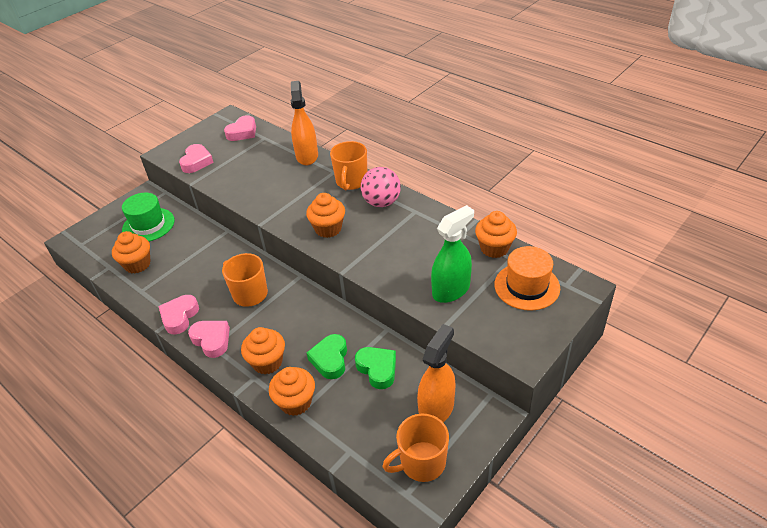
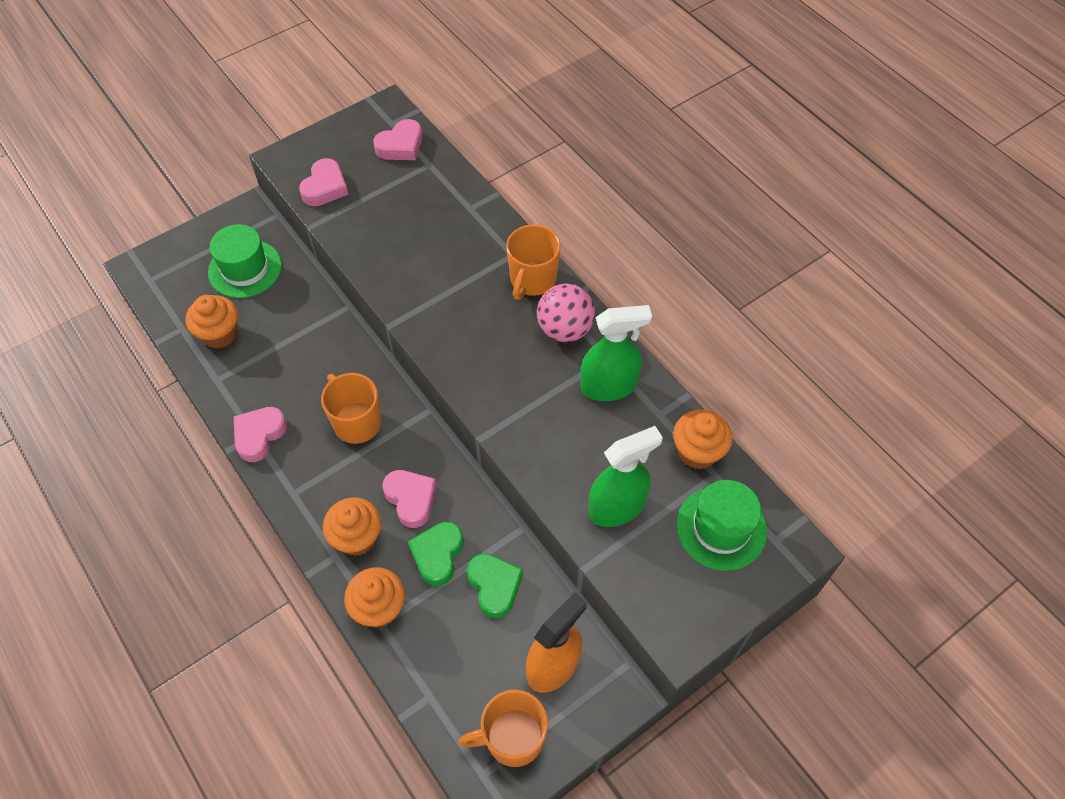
camera: 10 degrees right, 15 degrees up
pink heart [188,321,230,358] -> pink heart moved to [382,470,437,528]
orange spray bottle [291,81,318,165] -> none
orange cupcake [306,193,345,238] -> none
orange hat [495,246,560,311] -> green hat [676,480,767,571]
none -> green spray bottle [581,305,652,401]

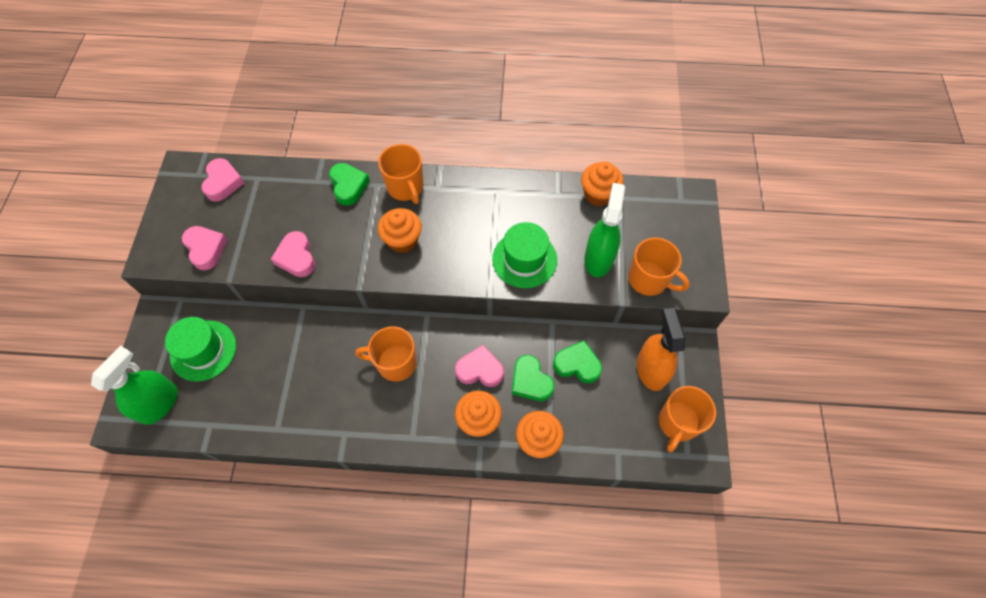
camera: 50 degrees left, 5 degrees up
orange cupcake [185,295,238,348] -> orange cupcake moved to [378,208,422,253]
pink heart [234,407,287,462] -> pink heart moved to [271,231,315,277]
pink ball [537,283,595,342] -> none
green spray bottle [581,305,652,401] -> green spray bottle moved to [91,345,178,425]
green hat [676,480,767,571] -> green hat moved to [492,222,557,288]
none -> green heart [329,163,370,206]
none -> orange mug [628,237,690,296]

